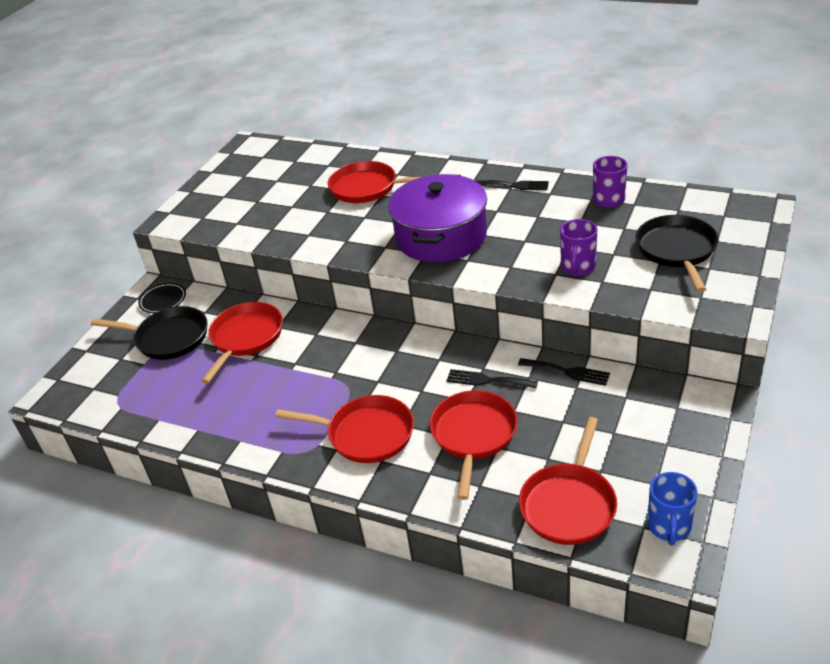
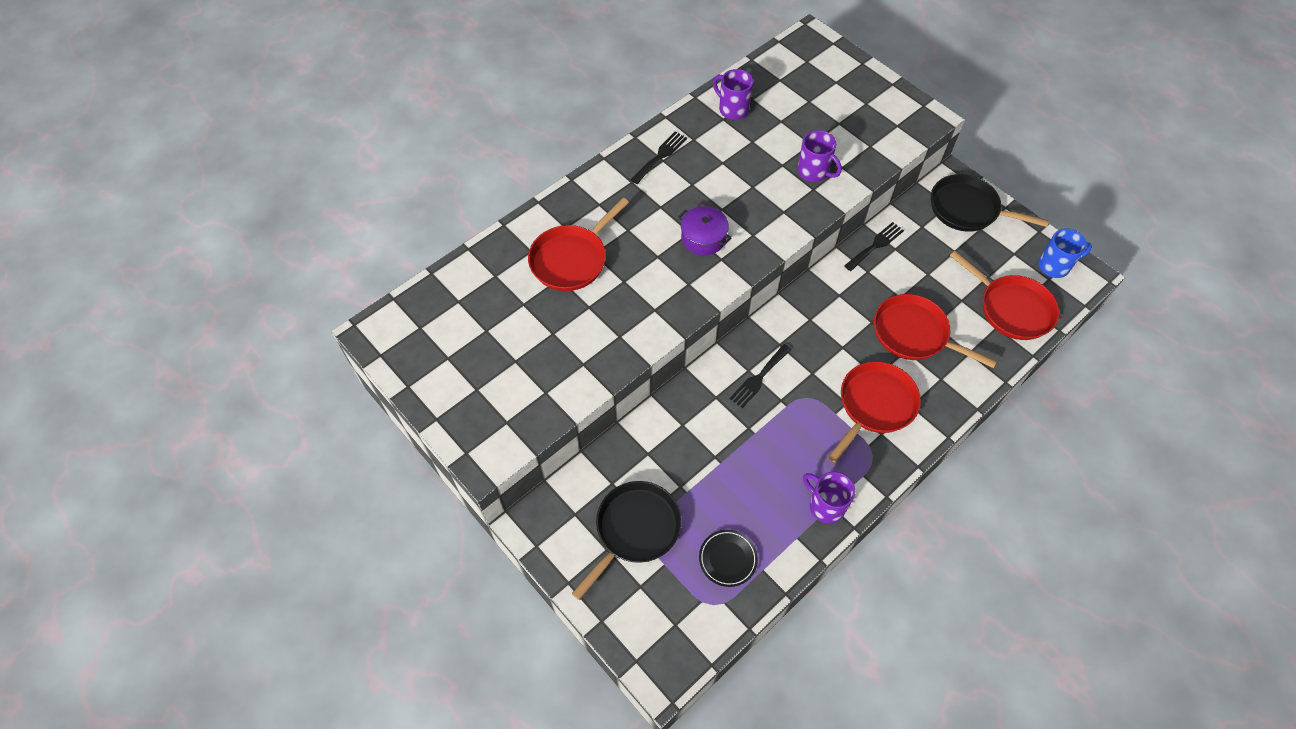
camera: 70 degrees left, 20 degrees up
black plate [138,283,186,313] -> black plate moved to [699,530,758,587]
red pan [201,302,283,384] -> none
purple pot [388,174,487,262] -> purple pot [678,206,731,255], size x0.48
black fork [446,369,538,389] -> black fork moved to [730,344,792,408]
black pan [636,215,718,292] -> black pan moved to [931,174,1049,232]
blue mug [647,472,698,545] -> blue mug turned 45 degrees counterclockwise [1038,228,1092,278]
none -> purple mug [803,472,855,524]

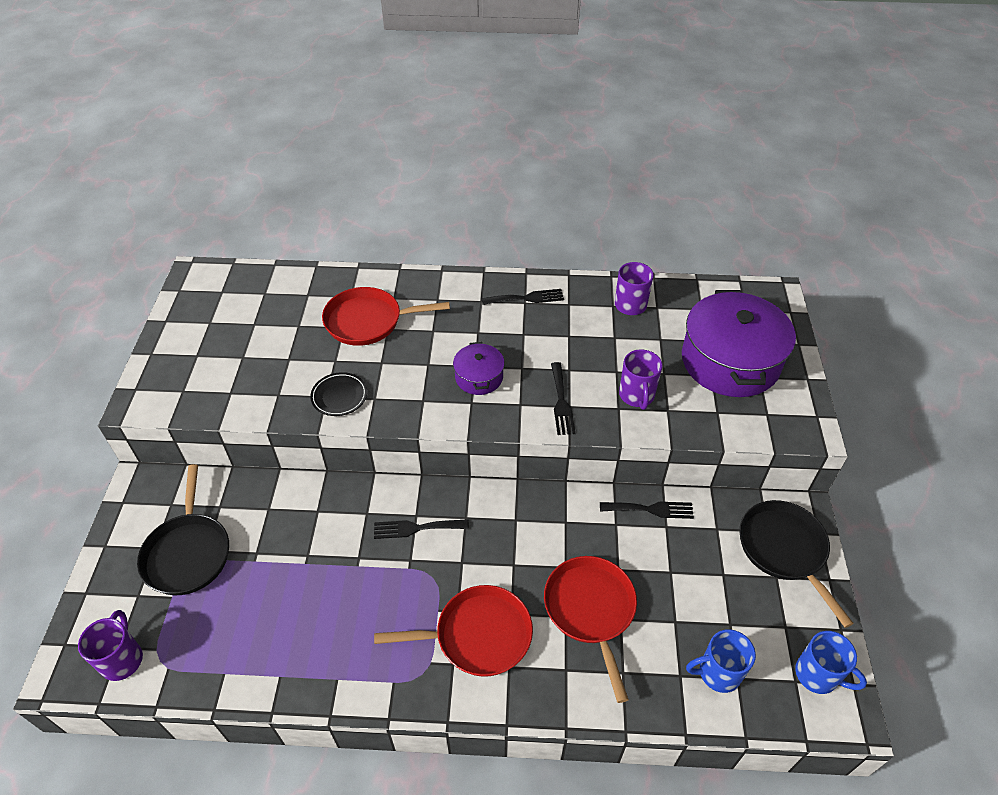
camera: 45 degrees right, 10 degrees down
black pan [572,481,682,600] -> black pan turned 90 degrees clockwise [137,464,229,595]
black plate [699,530,758,587] -> black plate moved to [310,372,367,416]
purple mug [803,472,855,524] -> purple mug moved to [78,610,143,681]
red pan [950,251,1059,340] -> blue mug [686,629,756,693]
none -> black fork [551,362,575,435]
none -> purple pot [682,290,796,397]

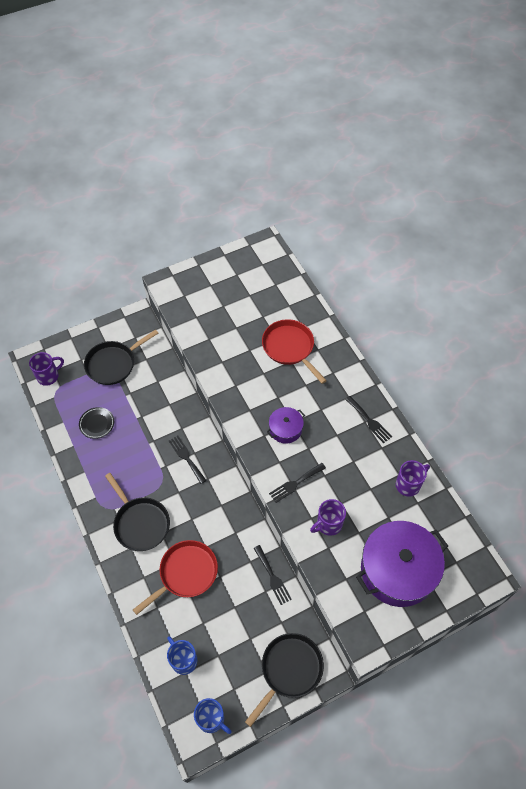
camera: 60 degrees right, 10 degrees up
black plate [310,372,367,416] -> black plate moved to [79,407,114,439]
red pan [374,585,533,677] -> black pan [105,473,170,551]
blue mug [795,631,867,694] -> blue mug turned 60 degrees counterclockwise [194,698,232,734]

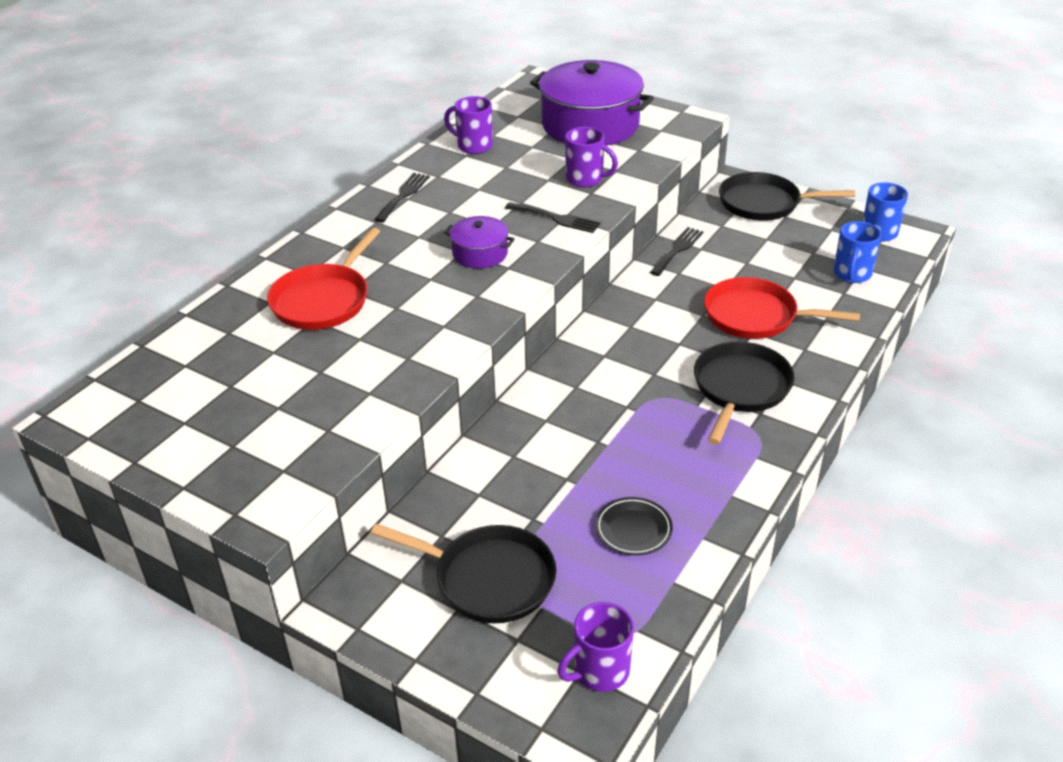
camera: 120 degrees left, 20 degrees down
purple mug [29,352,64,386] -> purple mug turned 60 degrees counterclockwise [558,602,634,692]
black fork [169,436,207,484] -> none

